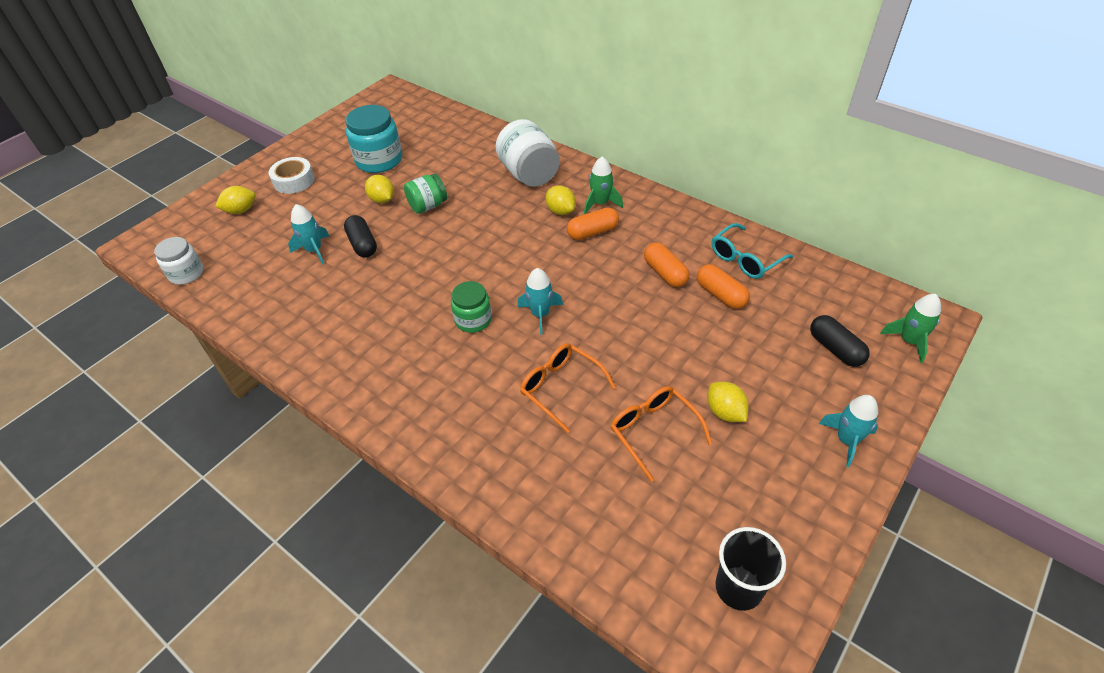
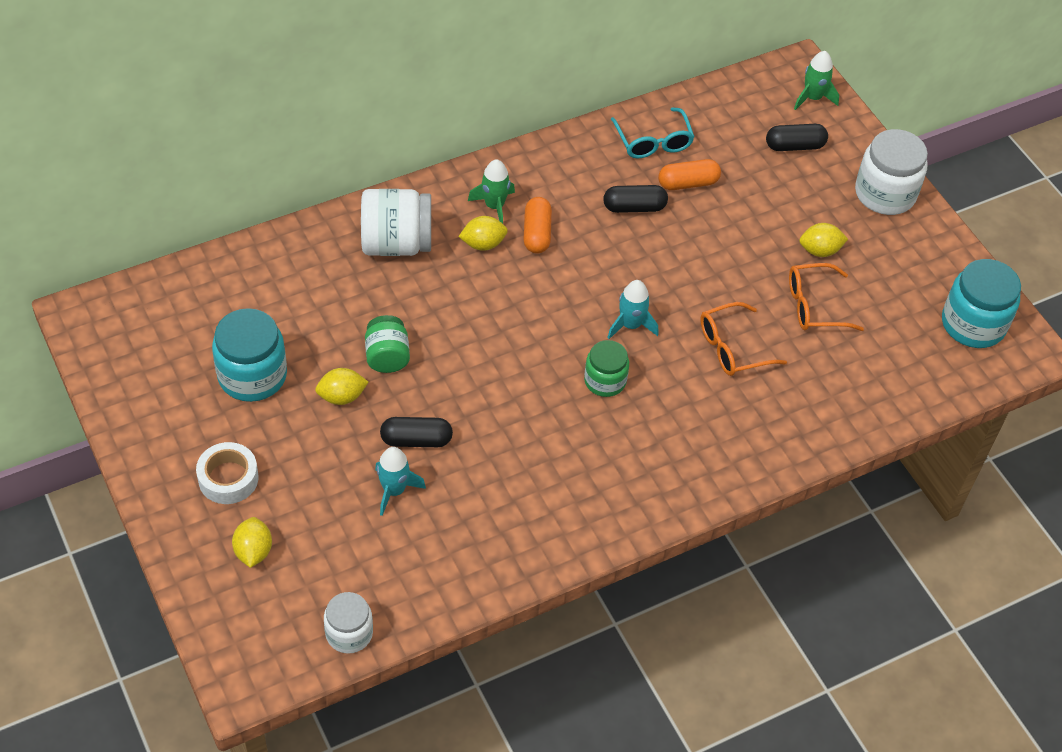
camera: 70 degrees left, 5 degrees up
orange capsule [644,242,690,287] -> black capsule [603,185,668,213]
black cup [715,527,786,611] -> turquoise jar [942,259,1021,348]
turquoise rocket [819,395,878,467] -> white jar [855,129,928,215]

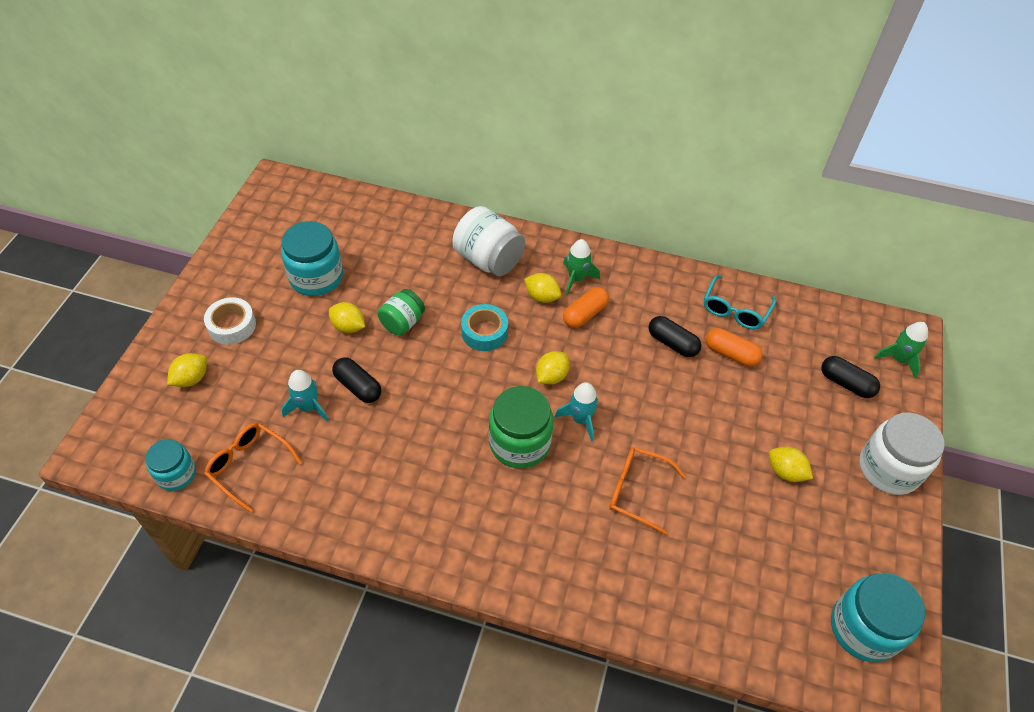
camera: 45 degrees right, 0 degrees up
white jar [324,592,373,654] -> turquoise jar [145,439,196,491]
green jar [584,340,629,397] -> green jar [489,386,554,469], size x1.61
orange glasses [789,263,864,331] -> orange glasses moved to [204,423,302,513]
none -> turquoise tape [461,304,508,351]
none -> yellow lemon [536,351,570,385]

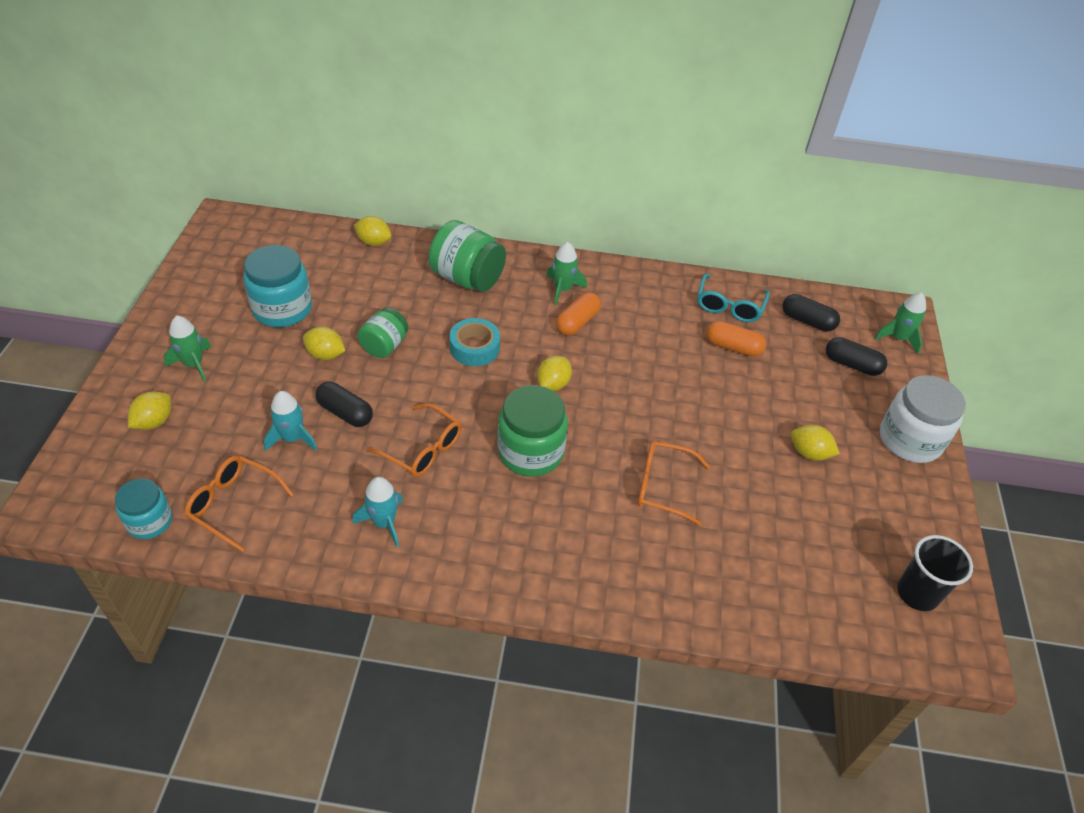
camera: 10 degrees left, 5 degrees down
white tape [204,297,256,345] -> green rocket [164,316,211,382]
white jar [452,206,525,277] -> green jar [428,220,506,292]
yellow lemon [524,273,561,303] -> yellow lemon moved to [354,216,391,246]
turquoise rocket [555,382,598,441] -> turquoise rocket moved to [353,477,403,547]
black capsule [649,316,701,357] -> black capsule moved to [782,294,840,332]
turquoise jar [831,573,925,662] -> black cup [897,535,973,611]
none -> orange glasses [367,403,462,477]

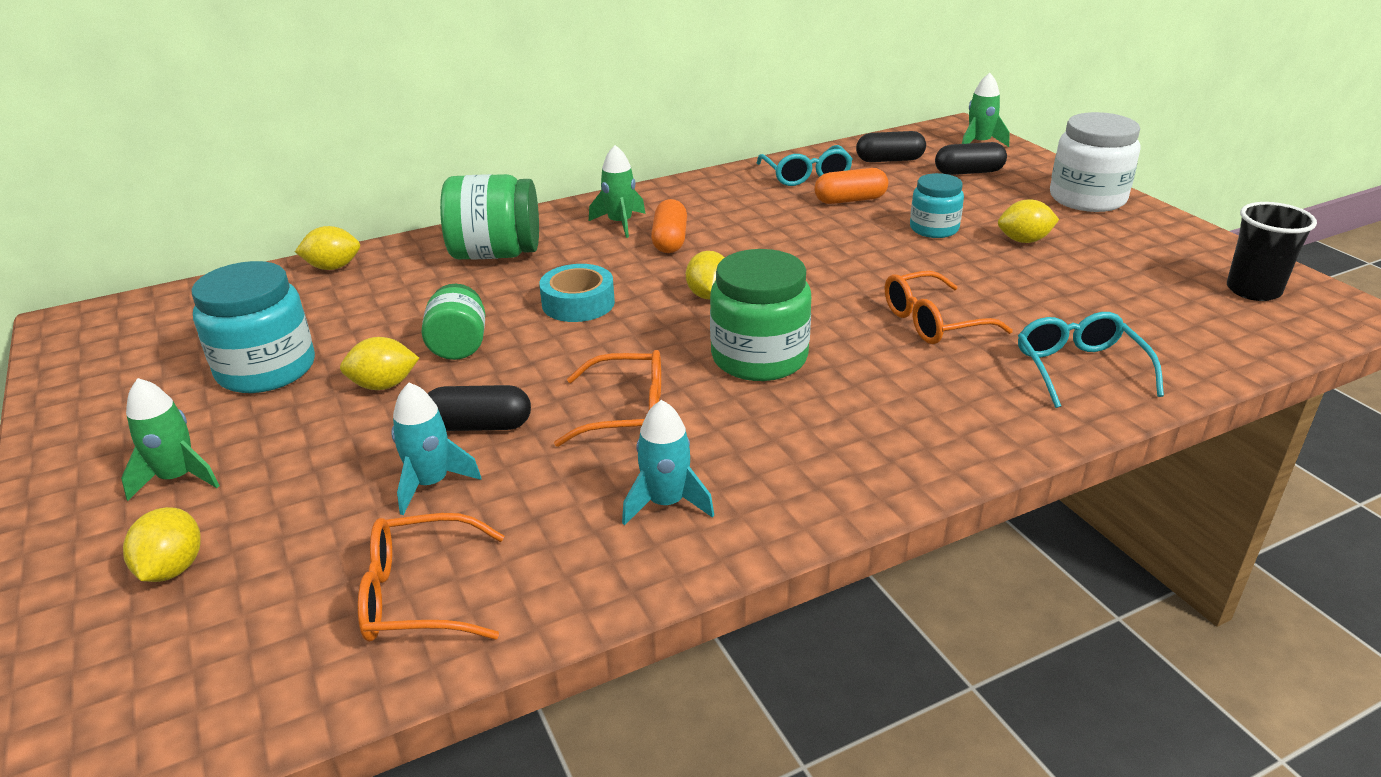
camera: 30 degrees left, 15 degrees down
turquoise jar [115,478,173,539] -> turquoise jar moved to [910,173,964,238]
none -> turquoise glasses [1018,312,1164,408]

